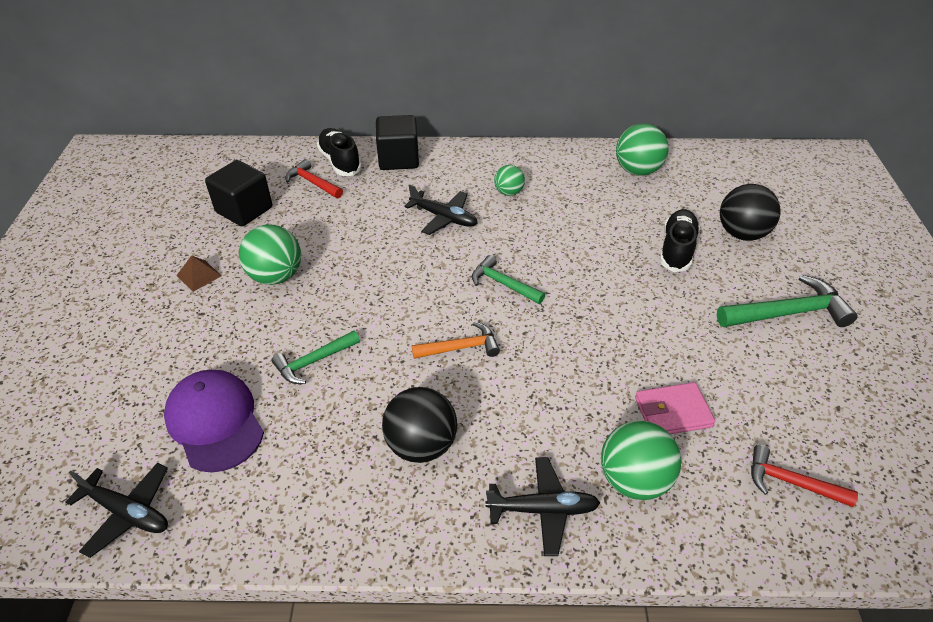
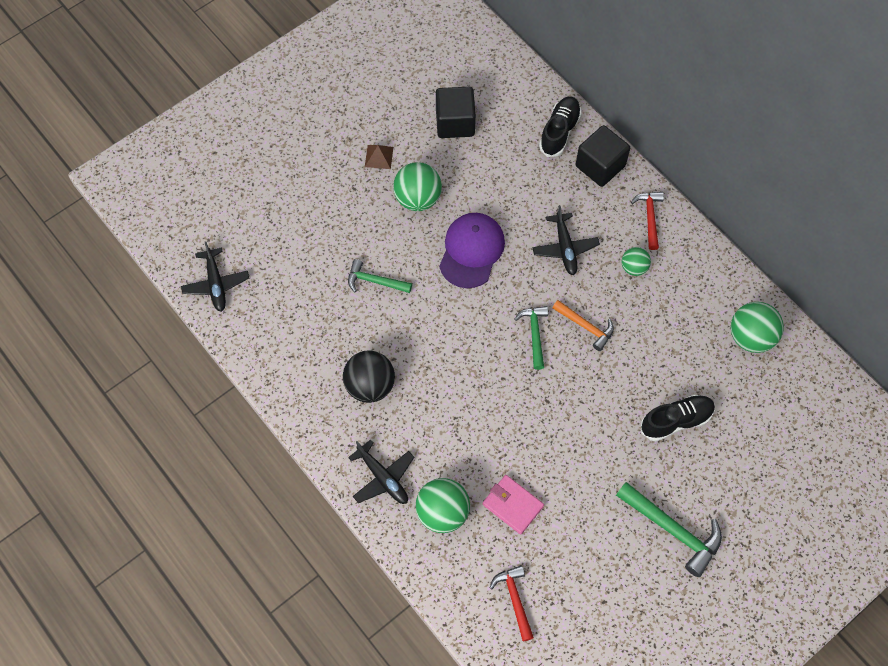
camera: 50 degrees right, 20 degrees up
purple cap [164,370,264,473] -> purple cap moved to [439,213,505,288]
red hammer [286,159,343,198] -> red hammer moved to [631,192,664,250]
orange hammer [412,321,500,359] -> orange hammer moved to [552,300,614,351]
black ball [720,184,781,241] -> none

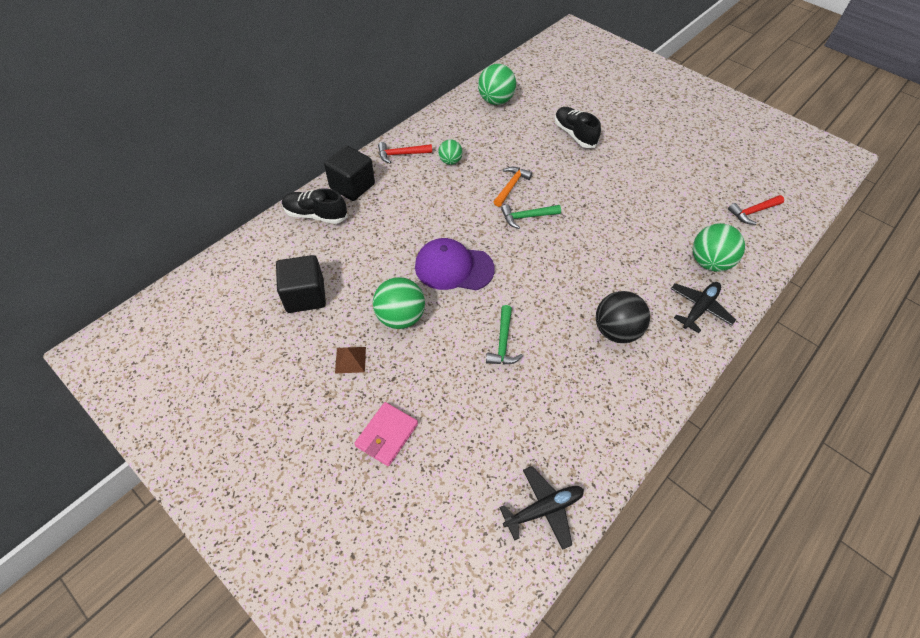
camera: 100 degrees left, 10 degrees down
pink wallet [483,475,544,534] -> pink wallet moved to [354,402,418,466]
black plane [532,205,600,275] -> none
green hammer [616,482,722,577] -> none

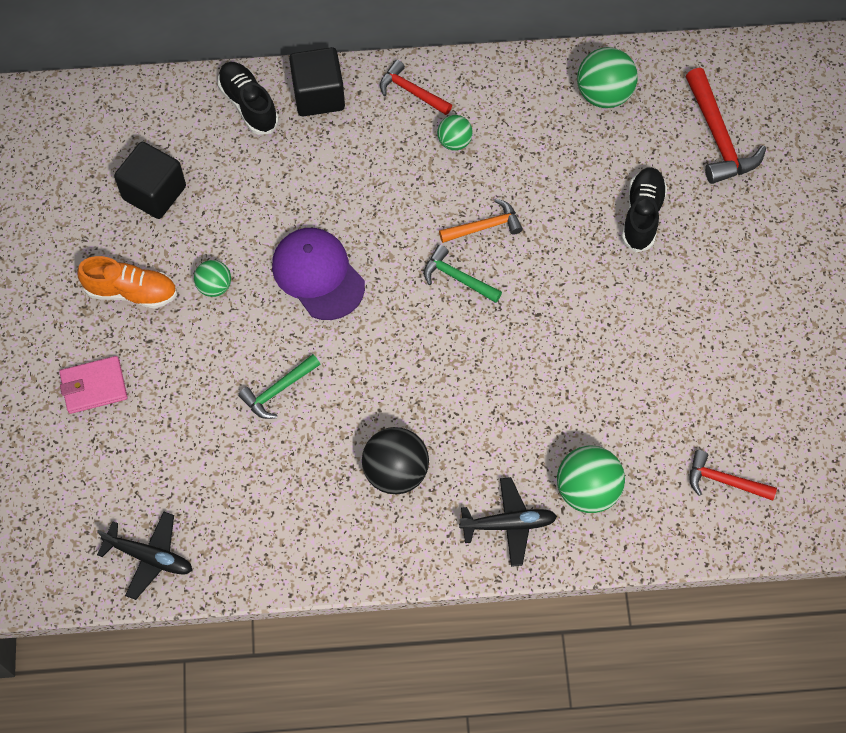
camera: 45 degrees right, 10 degrees up
brown pyramid [335,347,366,373] -> orange shoe [78,256,177,308]
green ball [373,277,425,329] -> green ball [194,260,231,297], size x0.59
none -> red hammer [686,68,766,184]

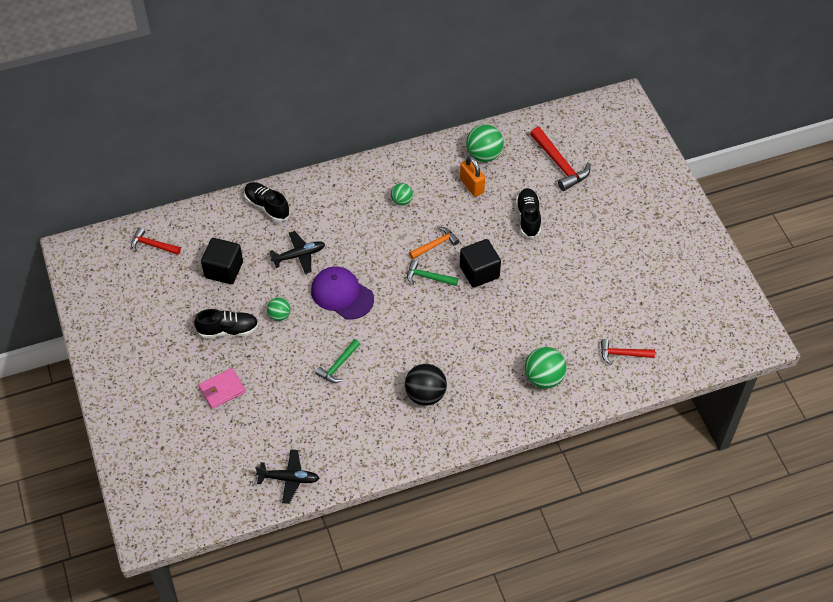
camera: 15 degrees left, 10 degrees down
orange shoe [78,256,177,308] -> black shoe [194,309,259,338]
black cube [289,47,345,116] -> black cube moved to [460,239,501,288]
red hammer [380,60,452,115] -> red hammer moved to [131,227,181,255]
black plane [459,477,557,567] -> black plane moved to [270,231,325,274]
none -> orange padlock [460,156,485,197]

